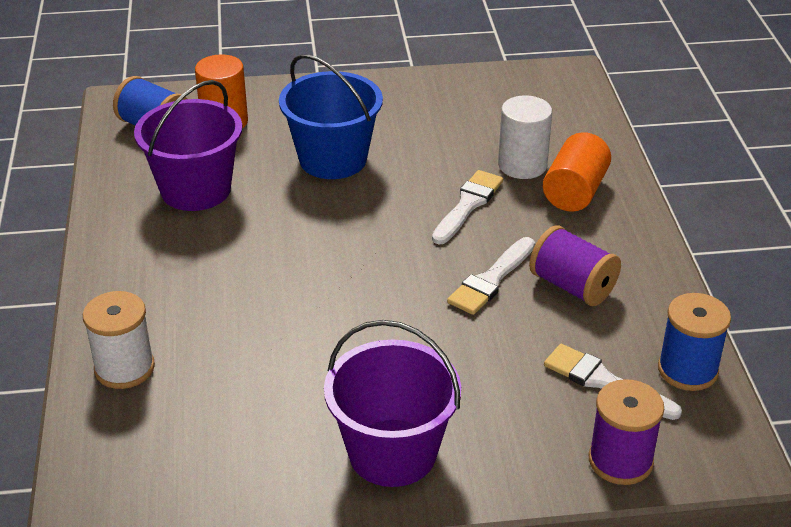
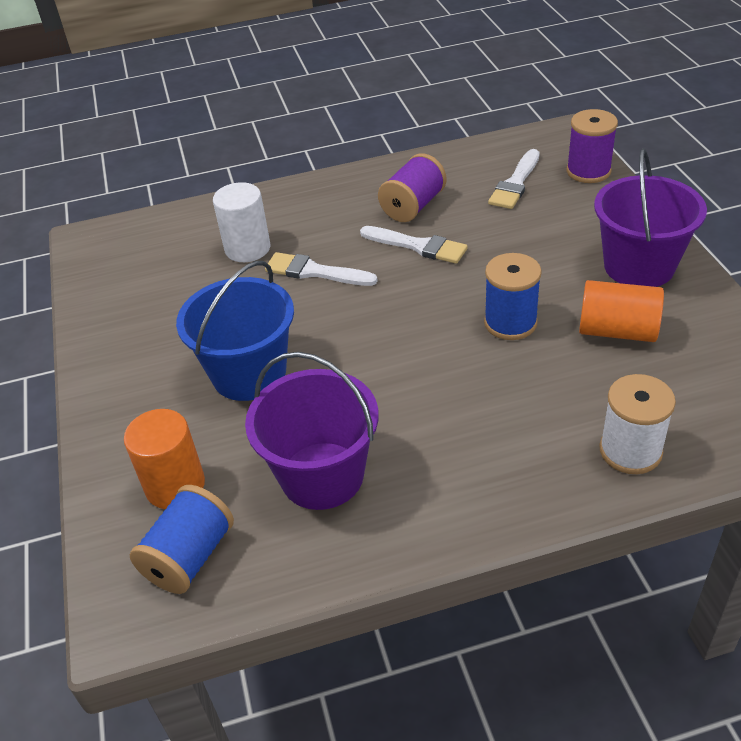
camera: 95 degrees left, 5 degrees up
orange cylinder [543,132,611,212] -> orange cylinder moved to [579,280,664,342]
blue spool [658,293,731,391] -> blue spool moved to [484,253,542,340]

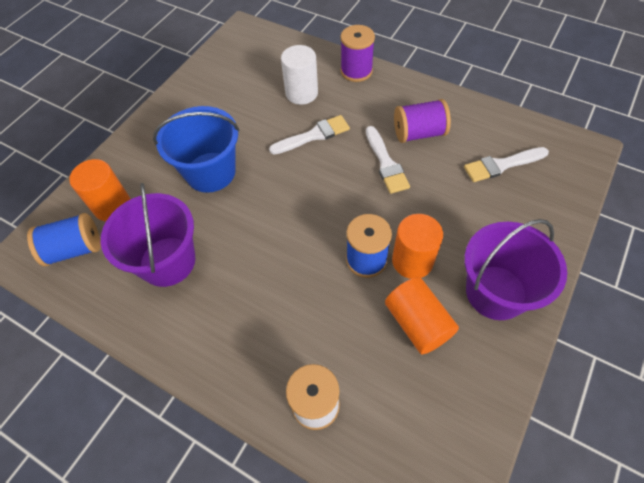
camera: 45 degrees right, 15 degrees up
white brush [265,252,378,286] -> white brush turned 90 degrees clockwise [269,115,350,154]
purple spool [566,109,618,183] -> purple spool moved to [340,25,375,82]
none -> orange cylinder [392,214,443,279]

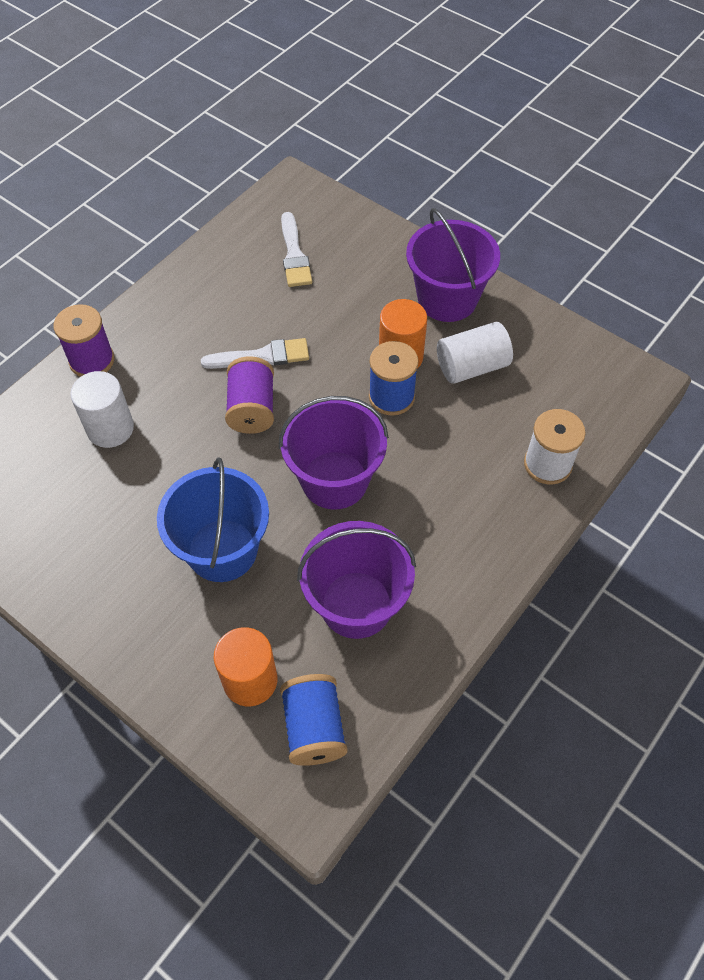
camera: 85 degrees left, 0 degrees up
white brush [269,115,350,154] -> none
orange cylinder [385,277,459,354] -> white cylinder [437,322,513,384]
purple spool [394,99,451,143] -> purple spool moved to [225,356,274,434]
none -> purple bucket [279,396,389,509]

